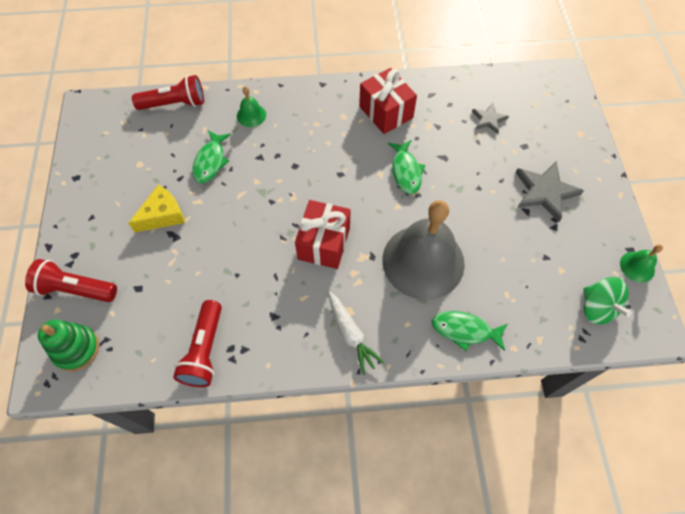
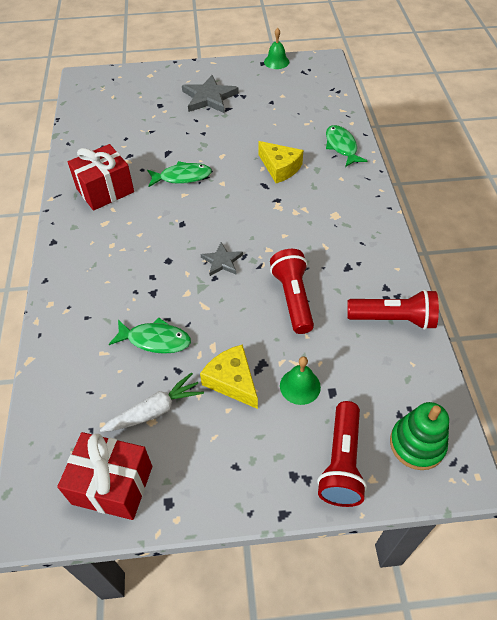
camera: 90 degrees left, 10 degrees down
red flashlight [132,75,204,110] -> red flashlight moved to [270,249,314,334]
green bell [237,86,266,127] -> green bell moved to [280,356,321,405]
red gift [295,200,350,269] -> red gift moved to [57,432,152,520]
white carrot [329,292,385,375] -> white carrot moved to [100,372,204,432]
grey bell [382,200,465,300] -> yellow cheese [259,141,303,183]
green fish [432,311,507,351] -> green fish turned 150 degrees clockwise [326,125,367,167]
grey star [472,103,509,134] -> grey star moved to [200,242,243,276]
green spinning top [584,277,632,324] -> none

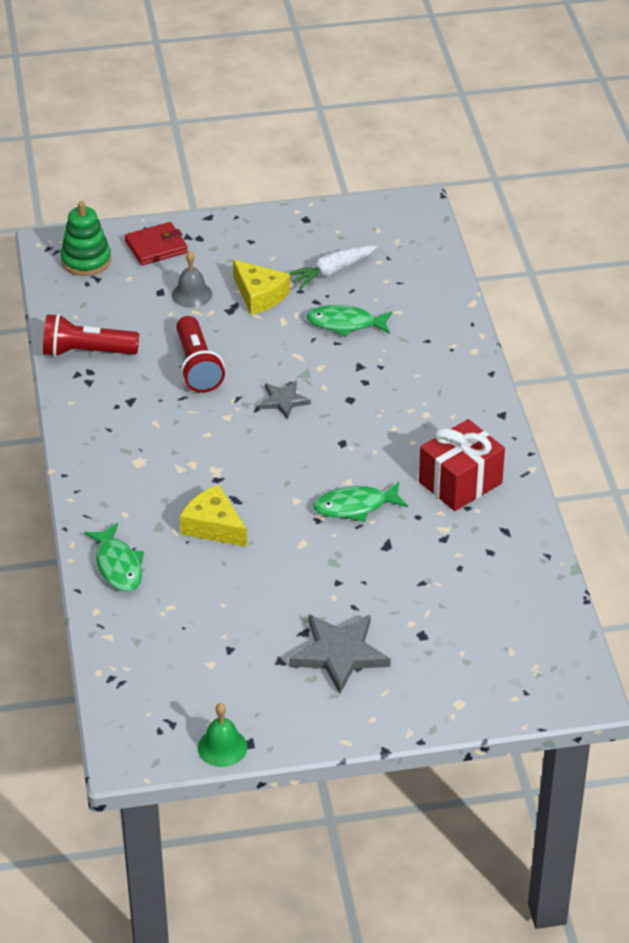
camera: 175 degrees right, 10 degrees down
red gift [57,432,152,520] -> none
green bell [280,356,321,405] -> grey bell [172,251,212,308]
red flashlight [317,401,367,507] -> red wallet [125,222,188,266]

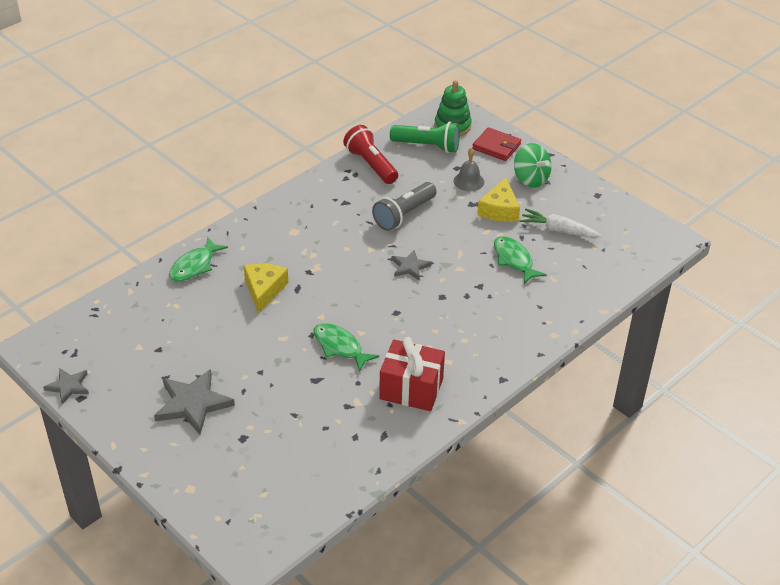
camera: 55 degrees right, 0 degrees up
red flashlight [176,316,225,393] -> grey flashlight [372,182,437,231]
green bell [198,703,247,767] -> grey star [43,369,89,404]
none -> green flashlight [390,122,460,153]
none -> green spinning top [514,143,552,188]

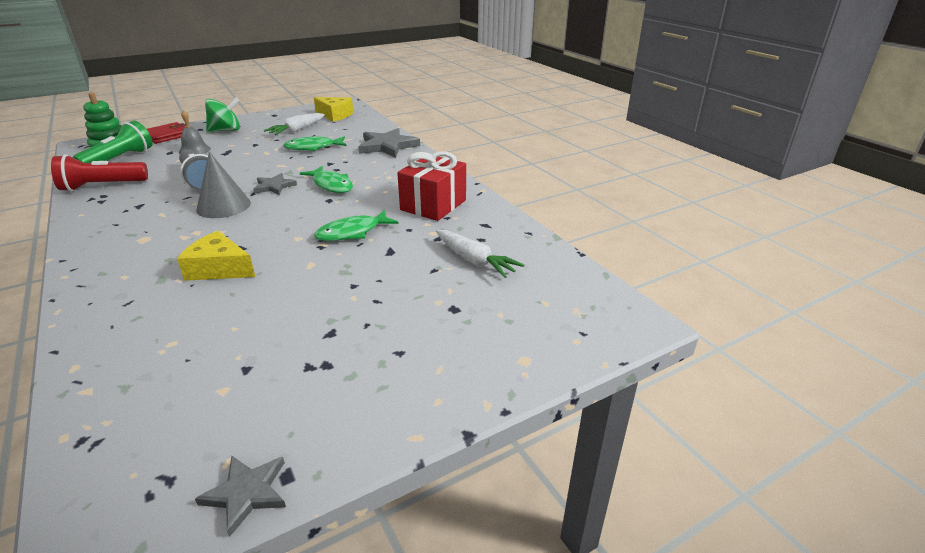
camera: 75 degrees left, 10 degrees down
grey star [154,369,235,435] -> grey star moved to [358,128,420,158]
green fish [169,237,228,282] -> green fish moved to [300,166,353,193]
yellow cheese [477,178,520,222] -> yellow cheese moved to [314,97,353,122]
none -> grey cone [196,152,251,218]
none -> white carrot [436,230,524,278]

